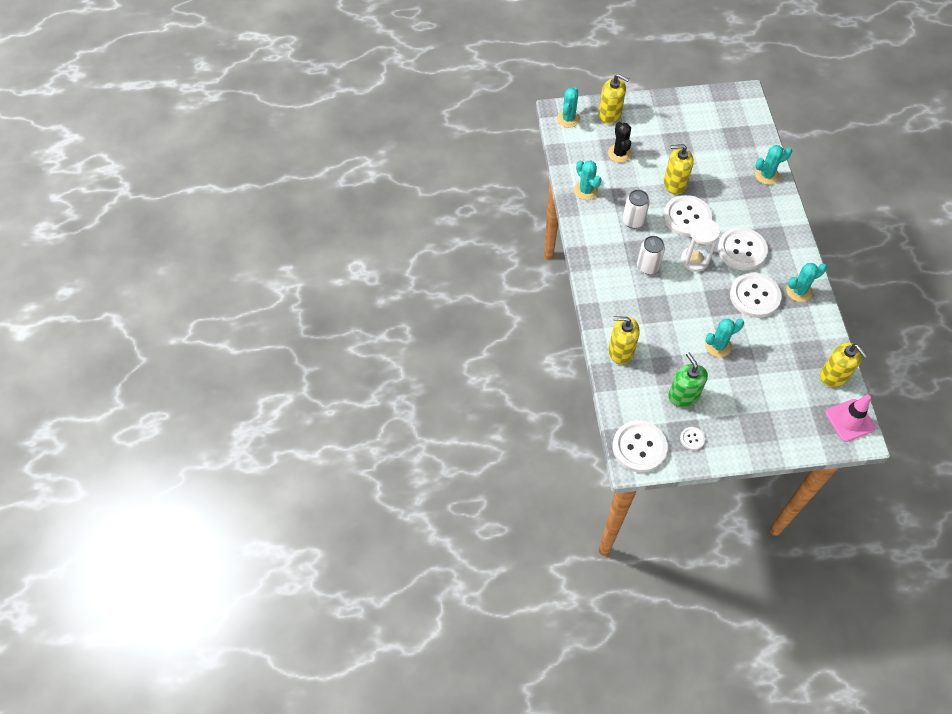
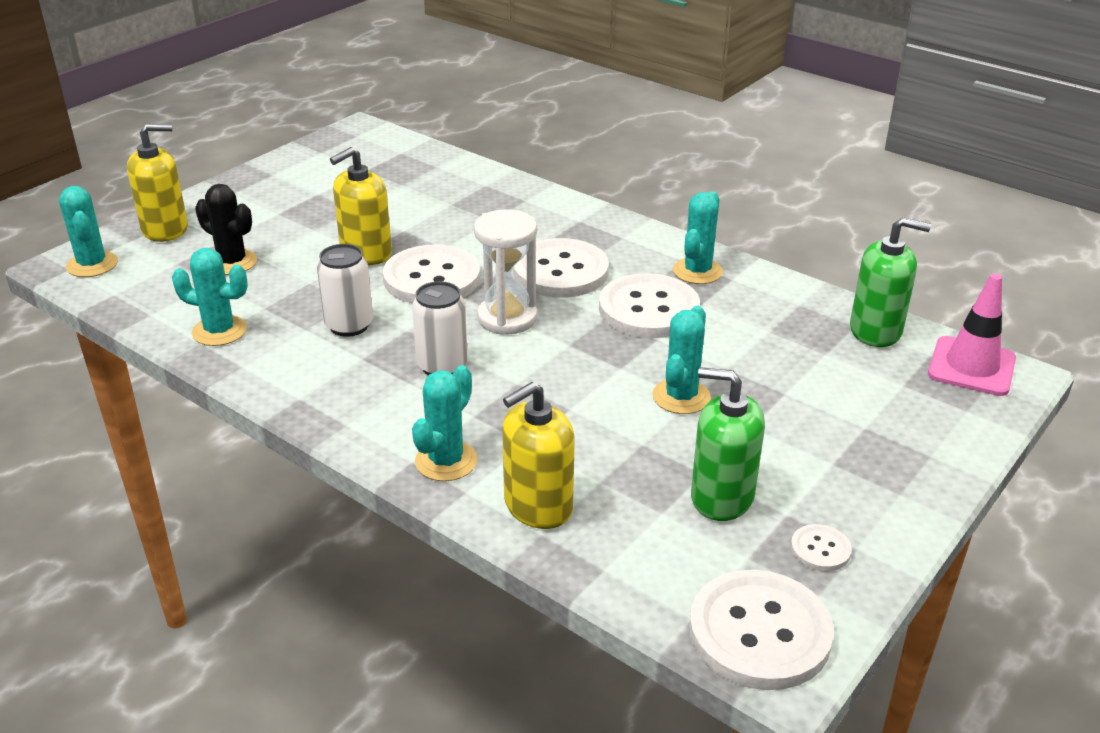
camera: 45 degrees left, 25 degrees down
turquoise cactus [755,145,792,185] -> turquoise cactus moved to [412,365,478,481]
yellow soap dispenser [820,343,868,387] -> green soap dispenser [850,217,931,347]

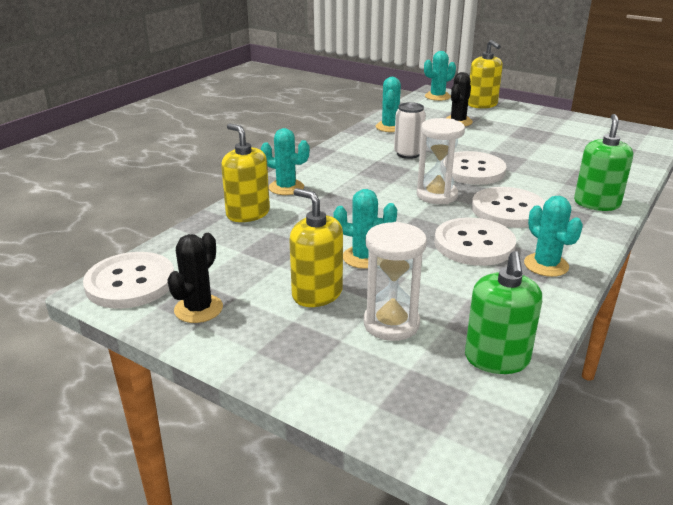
camera: 85 degrees right, 5 degrees down
yellow soap dispenser [330,147,392,265] -> yellow soap dispenser moved to [289,188,343,307]
white can [412,281,468,375] -> none
turquoise cactus [673,191,723,284] -> turquoise cactus turned 45 degrees clockwise [524,196,583,277]
green soap dispenser [691,367,765,521] -> green soap dispenser moved to [574,114,633,211]
white button [791,524,852,571] -> black cactus [167,233,223,323]
pink traffic cone [928,273,1016,396] -> none
none -> white hourglass [364,222,427,341]

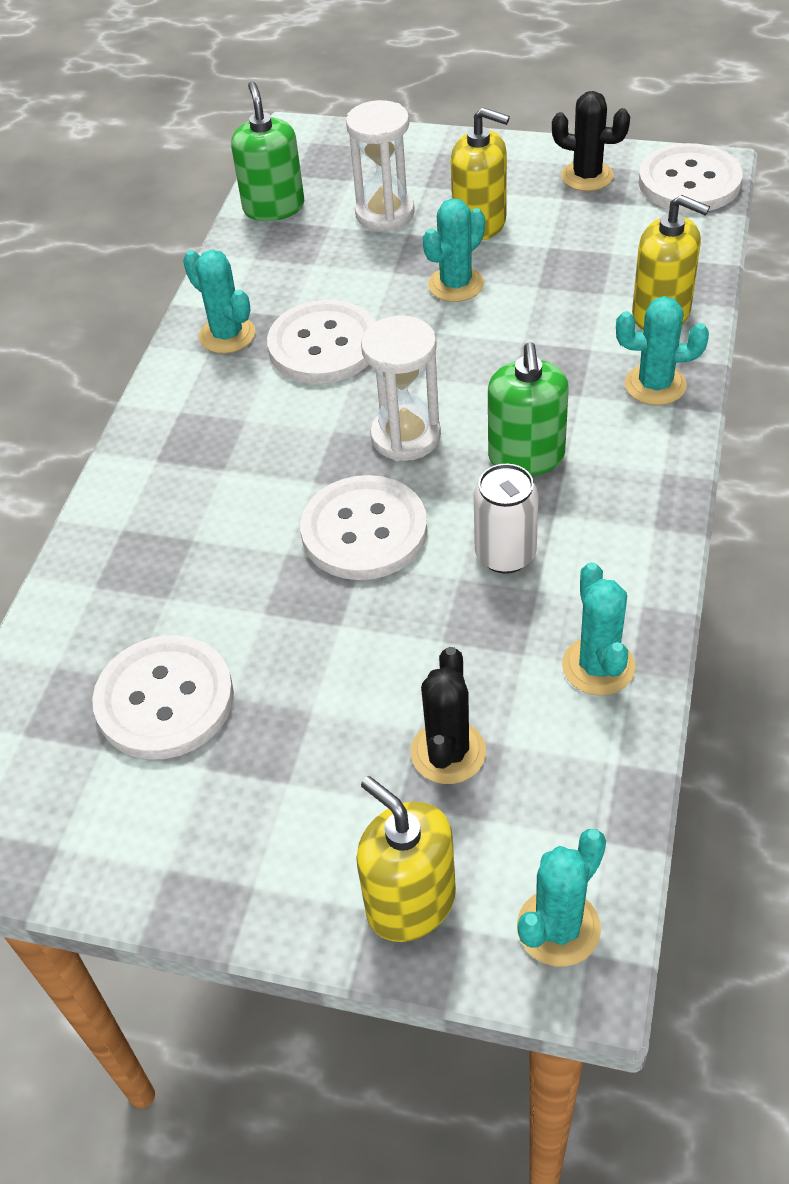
camera: 165 degrees right, 20 degrees up
black cactus [167,233,223,323] -> black cactus turned 75 degrees counterclockwise [552,91,630,191]
turquoise cactus [334,189,397,269] -> turquoise cactus turned 45 degrees counterclockwise [422,198,485,302]
white button [472,187,545,228] -> white button moved to [92,635,234,759]
green soap dispenser [574,114,633,211] -> green soap dispenser moved to [488,342,569,476]

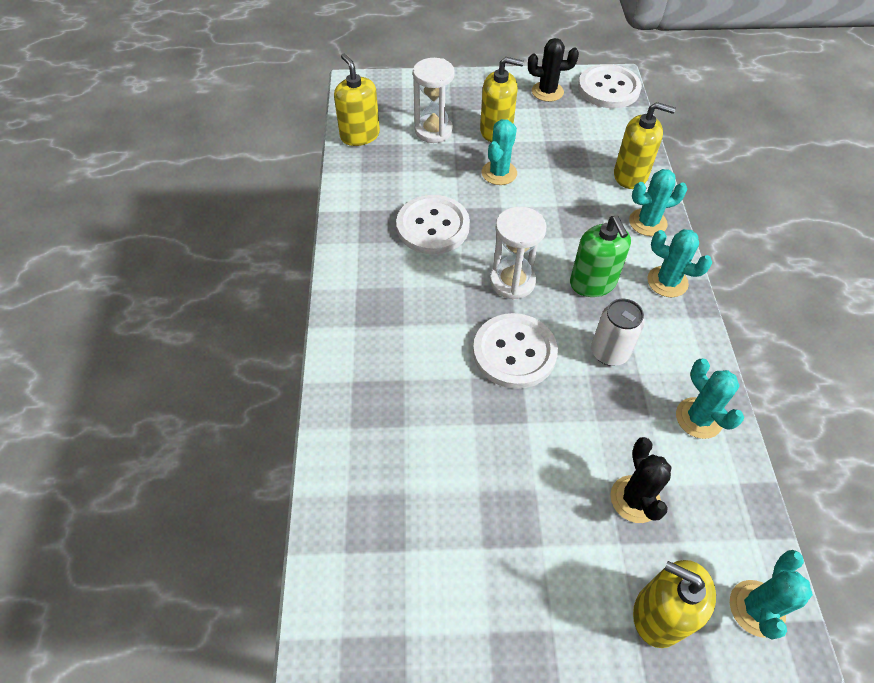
camera: 20 degrees left, 5 degrees up
white button [92,635,234,759] -> none
turquoise cactus [183,250,256,354] -> turquoise cactus moved to [647,229,712,297]
green soap dispenser [231,81,304,221] -> yellow soap dispenser [334,53,380,146]

